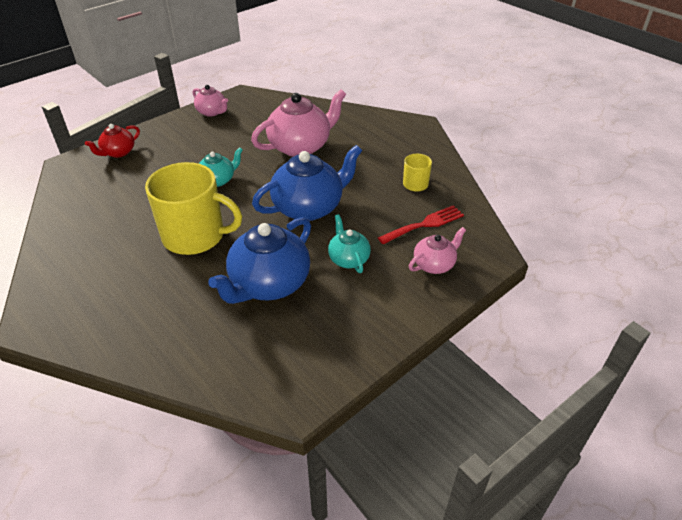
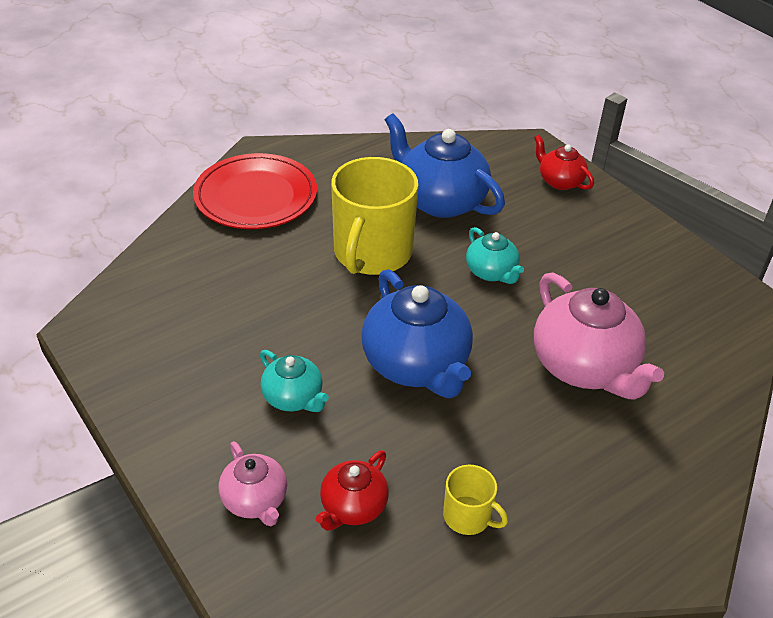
camera: 95 degrees right, 0 degrees up
pink teapot [193,85,228,117] -> none
blue teapot [208,217,311,304] -> blue teapot moved to [385,113,505,218]
turquoise teapot [328,214,371,273] -> turquoise teapot turned 60 degrees clockwise [260,350,329,412]
red fork [378,205,464,245] -> red teapot [316,450,389,531]
none -> red plate [193,153,317,229]

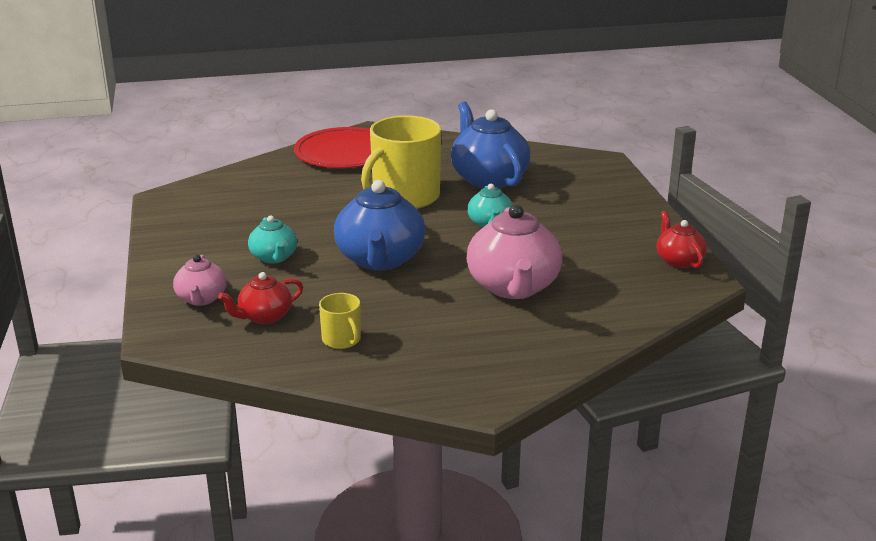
camera: 25 degrees right, 15 degrees down
red teapot [534,135,594,190] -> red teapot moved to [657,211,707,268]

